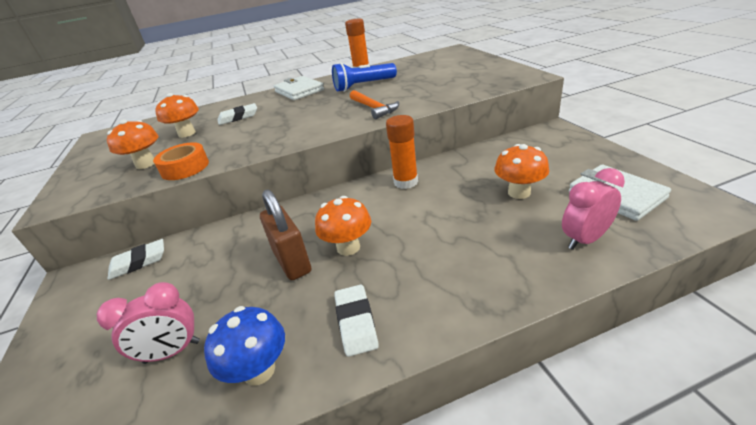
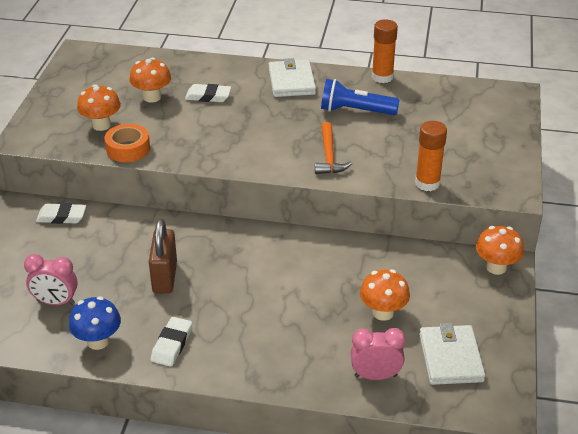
camera: 25 degrees right, 5 degrees up
orange mushroom [315,196,371,256] -> orange mushroom moved to [476,226,524,275]
orange glue stick [386,115,418,189] -> orange glue stick moved to [415,121,447,191]

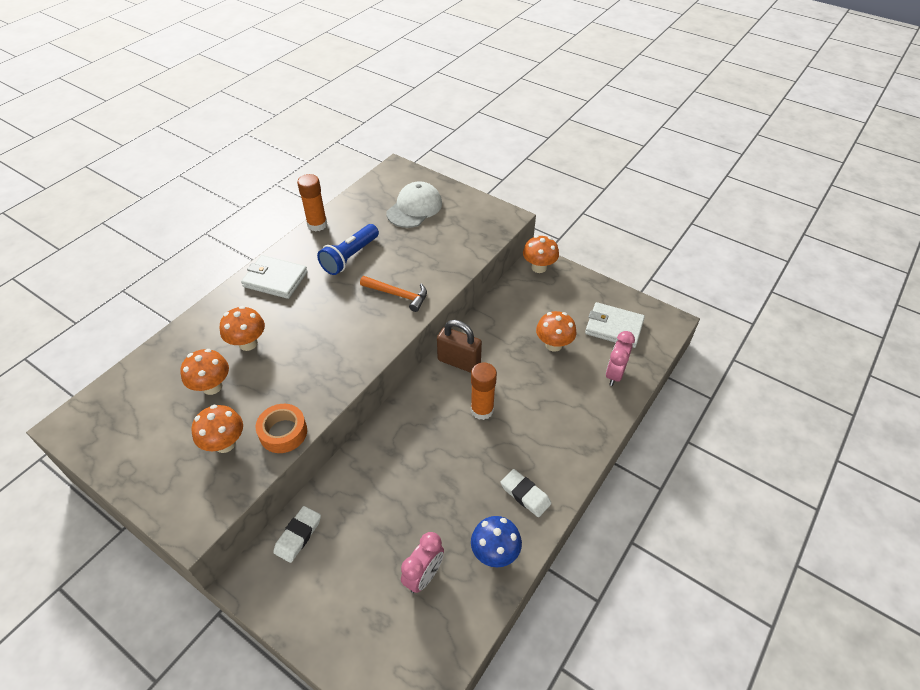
camera: 65 degrees left, 10 degrees up
brown padlock [149,219,177,293] -> brown padlock moved to [437,320,482,373]
white eraser [185,84,231,102] -> orange mushroom [220,306,265,351]
orange glue stick [415,121,447,191] -> orange glue stick moved to [471,363,497,420]
none -> white cap [387,181,442,228]

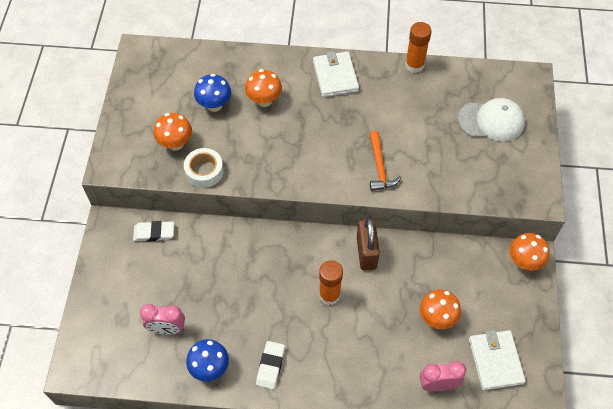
camera: 60 degrees right, 10 degrees up
orange mushroom [180,349,229,395] -> blue mushroom [194,74,231,112]
orange tape [255,404,307,453] -> white tape [184,148,224,188]
blue flashlight [317,224,379,275] -> none

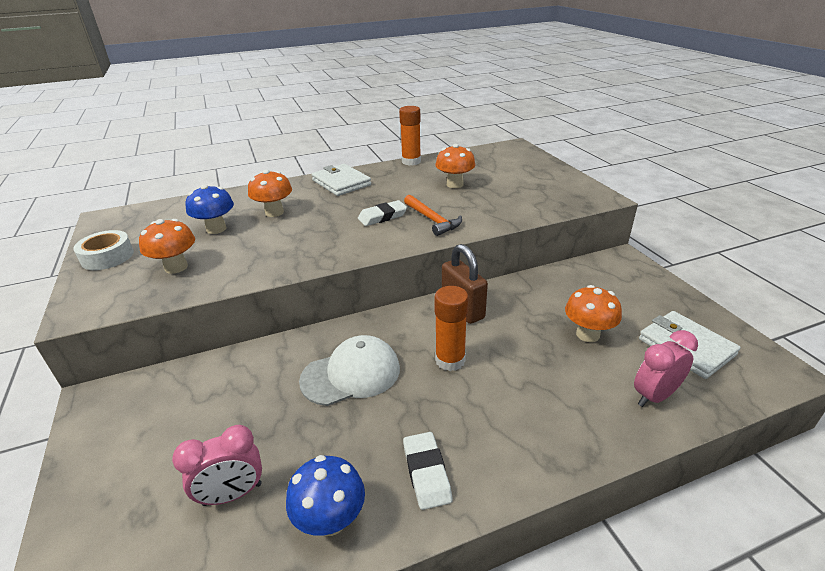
camera: 25 degrees left, 25 degrees down
white eraser [133,221,174,241] -> white eraser moved to [358,200,407,226]
white tape [184,148,224,188] -> white tape moved to [73,230,134,270]
white cap [458,98,525,142] -> white cap moved to [299,335,400,406]
orange mushroom [509,233,550,271] -> orange mushroom moved to [435,144,475,188]

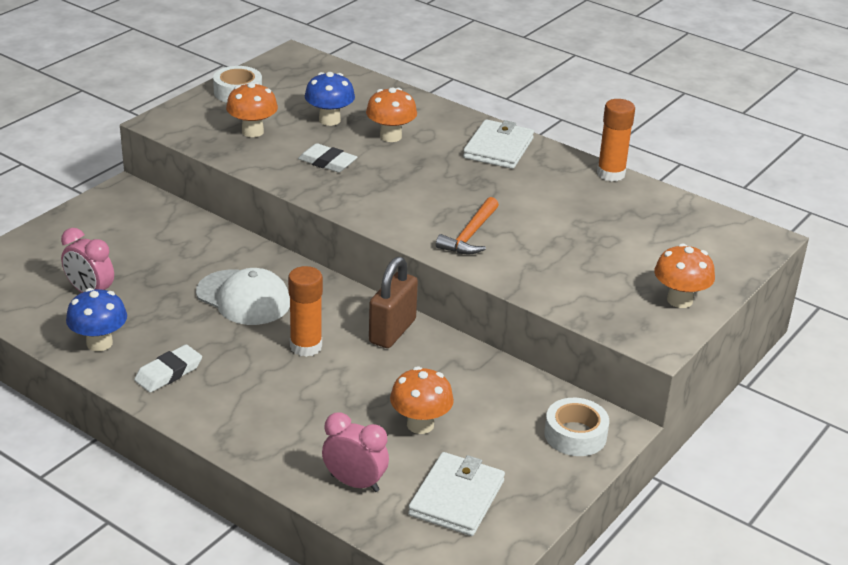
camera: 55 degrees right, 0 degrees up
white eraser [358,200,407,226] -> white eraser moved to [298,143,357,172]
orange mushroom [435,144,475,188] -> orange mushroom moved to [654,243,715,308]
none -> white tape [544,398,609,456]

